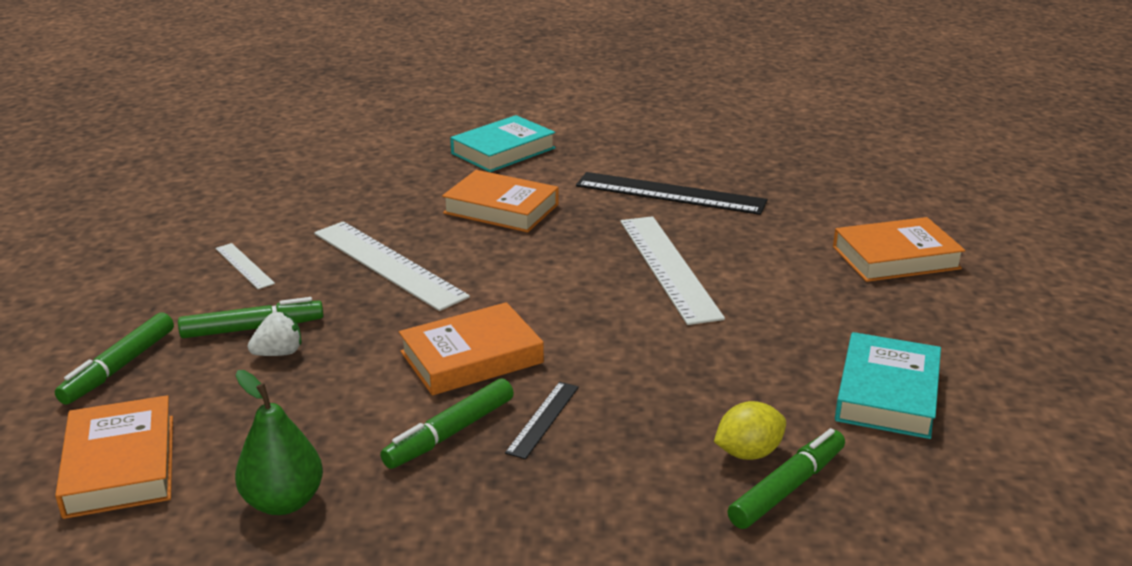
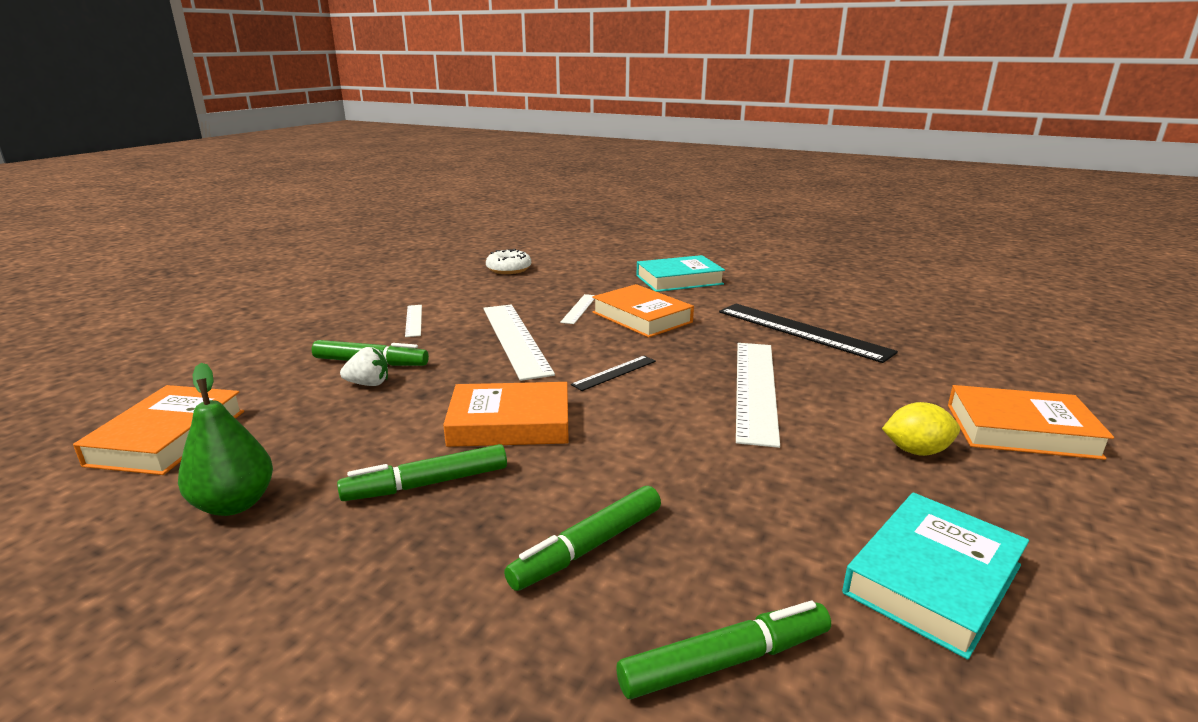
camera: 25 degrees right, 5 degrees down
green marker [55,313,174,405] -> green marker moved to [504,486,661,591]
black ruler [505,382,579,459] -> black ruler moved to [571,356,656,391]
yellow lemon [714,401,786,460] -> yellow lemon moved to [882,402,960,456]
none -> white donut [486,249,531,274]
none -> white ruler [560,294,595,324]

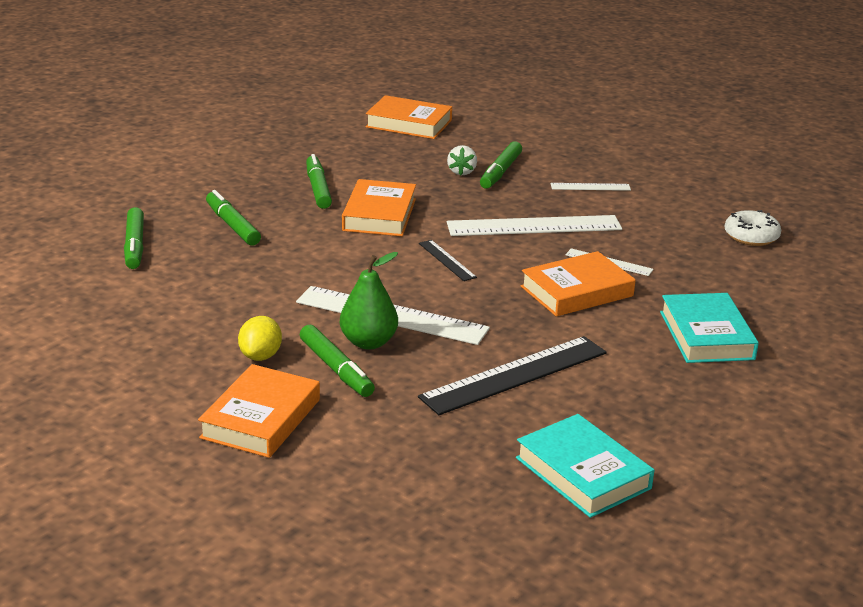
camera: 100 degrees right, 5 degrees up
green pear [178,363,273,516] -> green pear moved to [340,252,398,349]
turquoise book [842,493,1029,660] -> turquoise book moved to [516,414,654,518]
none -> green marker [300,325,375,397]

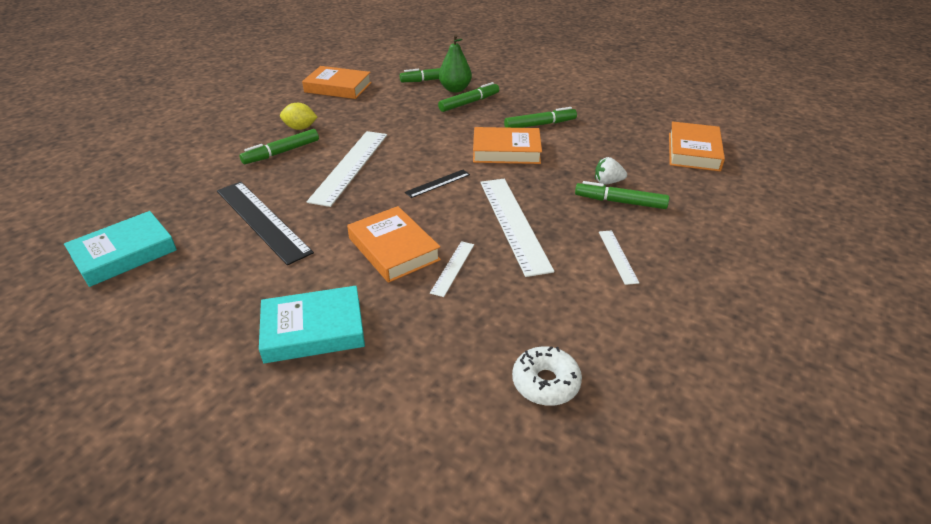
camera: 85 degrees right, 10 degrees up
orange book [198,364,320,458] -> orange book moved to [302,66,372,99]
green pear [340,252,398,349] -> green pear moved to [439,34,472,92]

